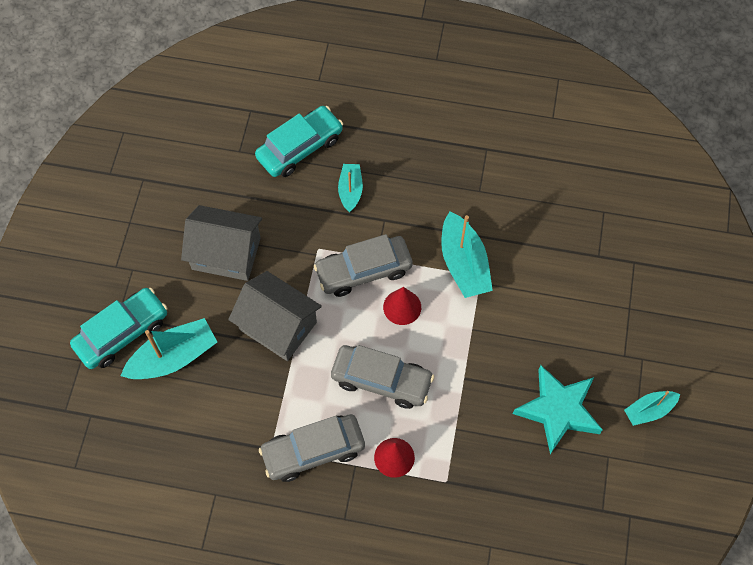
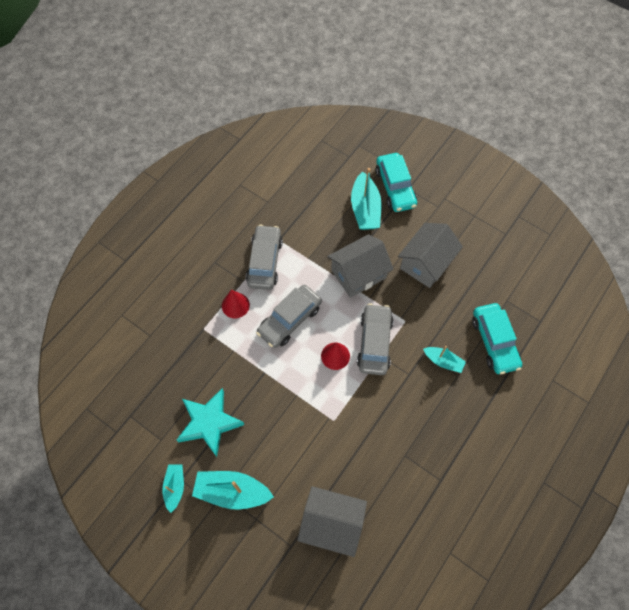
camera: 115 degrees right, 0 degrees up
turquoise boat [441,211,493,298] -> turquoise boat moved to [192,471,274,509]
none -> grey house [298,486,367,557]

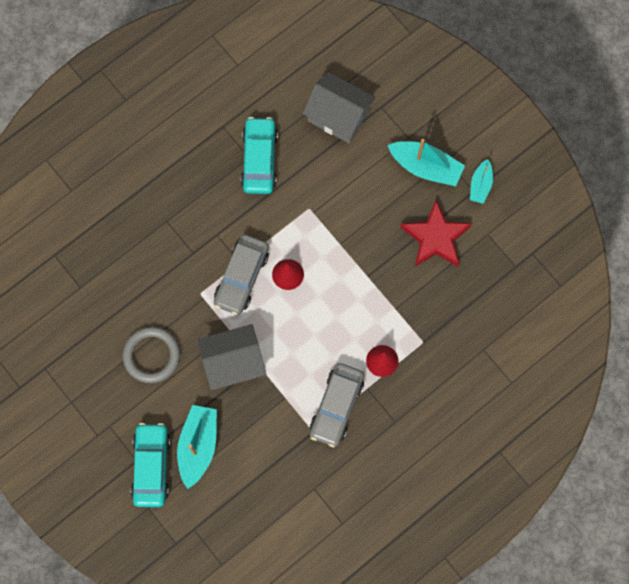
camera: 165 degrees left, 10 degrees up
turquoise star [177,388,244,457] -> red star [401,200,472,267]
grey car [256,285,322,348] -> none
grey house [398,223,463,288] -> grey ring [123,327,180,383]
turquoise boat [423,346,466,373] -> none
turquoise car [472,303,522,374] -> turquoise car moved to [241,117,278,194]

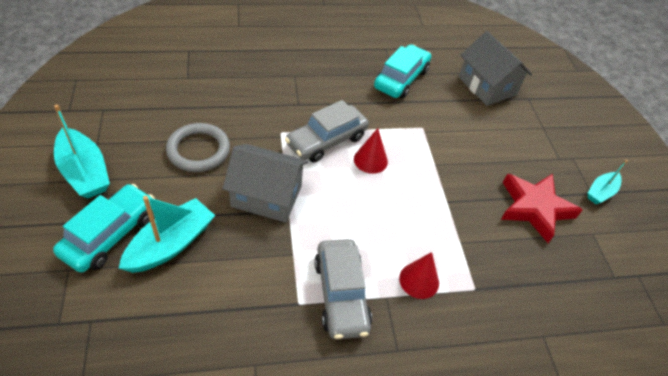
camera: 25 degrees right, 25 degrees down
grey car [310,363,364,447] -> grey car turned 60 degrees counterclockwise [314,239,372,339]
turquoise boat [388,139,465,186] -> turquoise boat moved to [54,104,110,198]

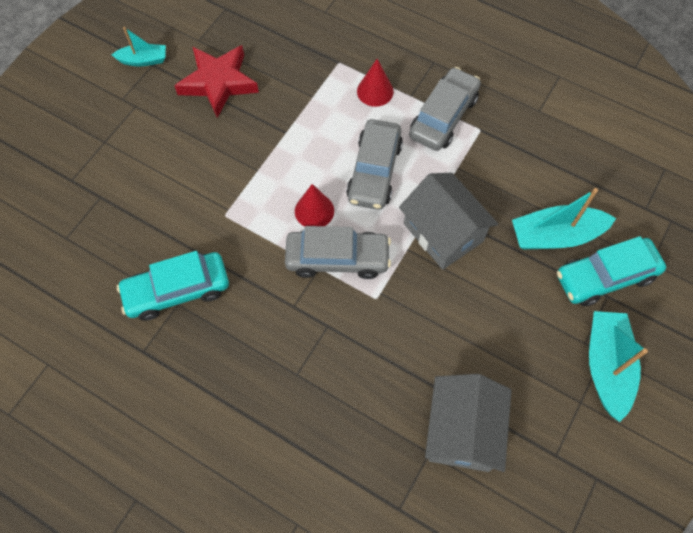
camera: 135 degrees left, 15 degrees up
grey ring [166,123,230,172] -> none
grey house [459,31,532,106] -> grey house moved to [425,374,512,472]
none -> grey car [346,119,403,210]

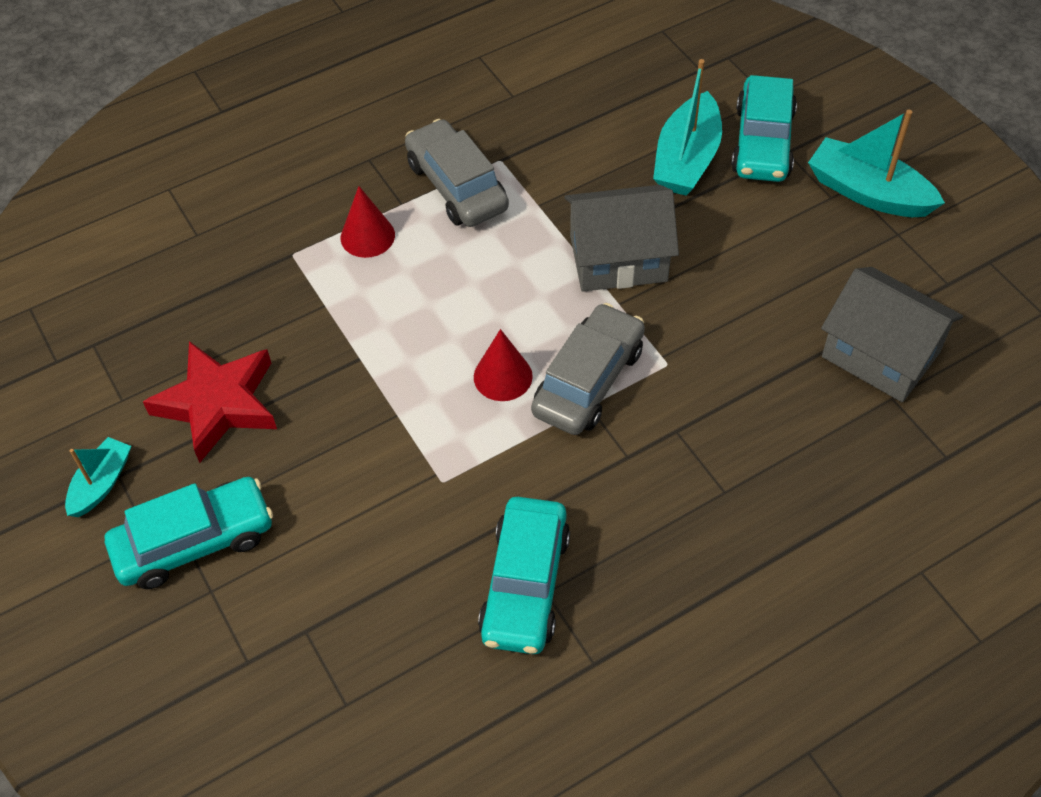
camera: 60 degrees left, 10 degrees down
grey car [346,119,403,210] -> none
none -> turquoise car [105,477,273,589]

